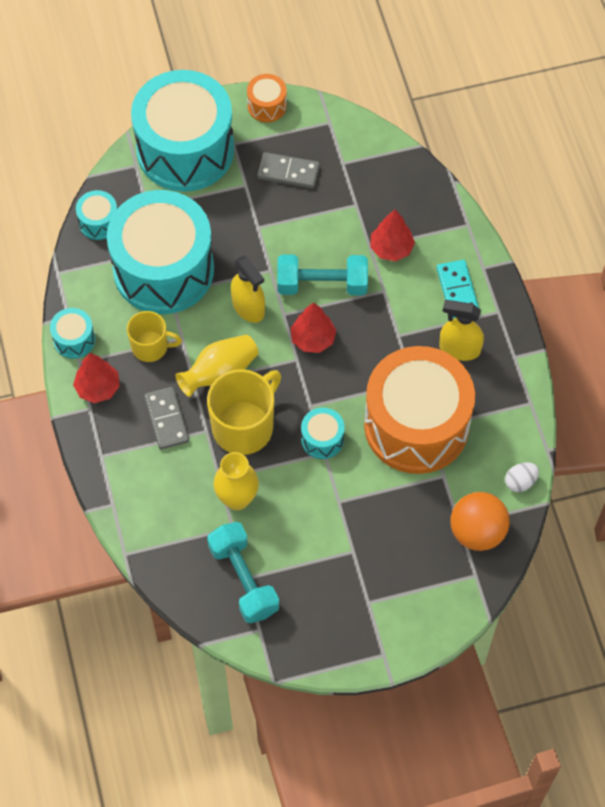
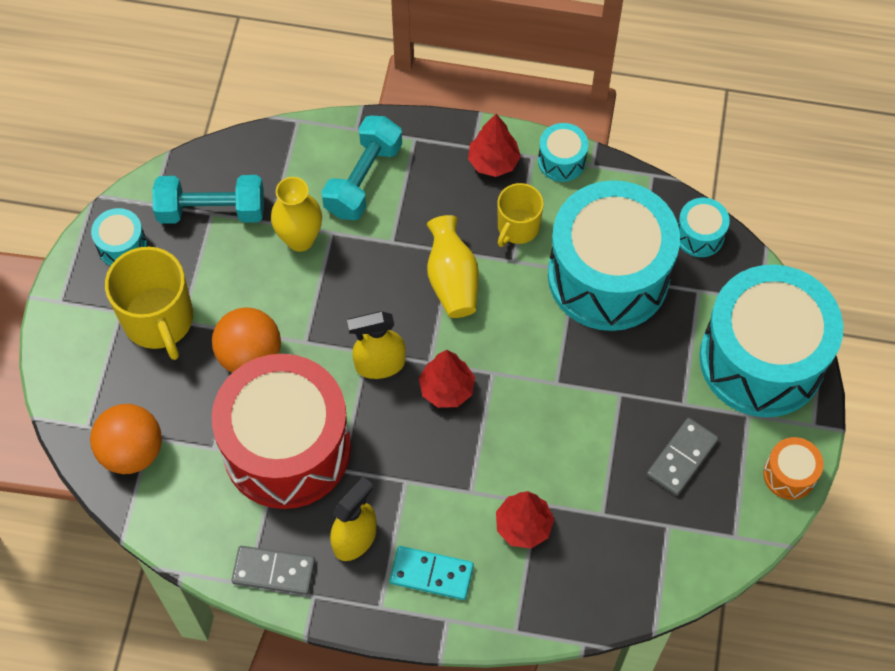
camera: 115 degrees right, 0 degrees up
grey domino [144,387,189,450] -> grey domino moved to [232,546,315,595]
yellow mug [207,369,281,455] -> yellow mug moved to [105,247,193,360]
yellow spray bottle [231,255,265,323] -> yellow spray bottle moved to [347,311,406,379]
turquoise dumbbell [277,254,368,295] -> turquoise dumbbell moved to [321,115,402,221]
turquoise drum [301,408,345,459] -> turquoise drum moved to [91,208,147,266]
orange drum [364,346,475,474] -> red drum [212,354,351,509]
white egg [505,462,539,492] -> none
none -> orange ball [212,307,281,373]

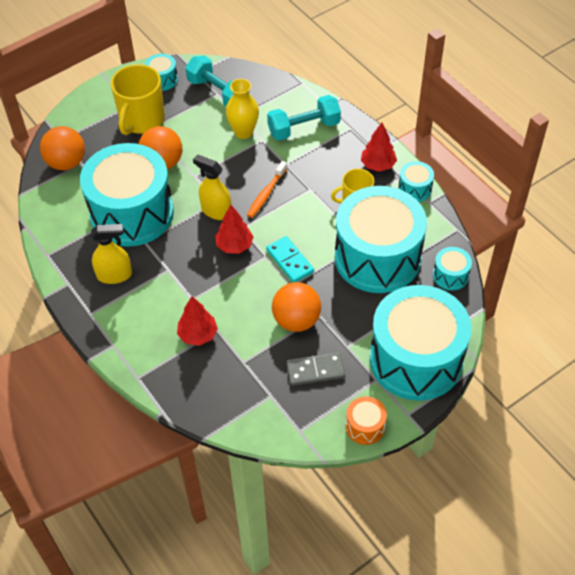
camera: 45 degrees right, 10 degrees down
red drum [212,354,351,509] -> turquoise drum [80,143,174,247]
grey domino [232,546,315,595] -> none
turquoise domino [390,546,474,600] -> turquoise domino moved to [266,236,314,282]
yellow vase [427,215,479,318] -> none
none -> orange toothbrush [247,161,287,218]
none -> orange ball [272,282,321,332]

